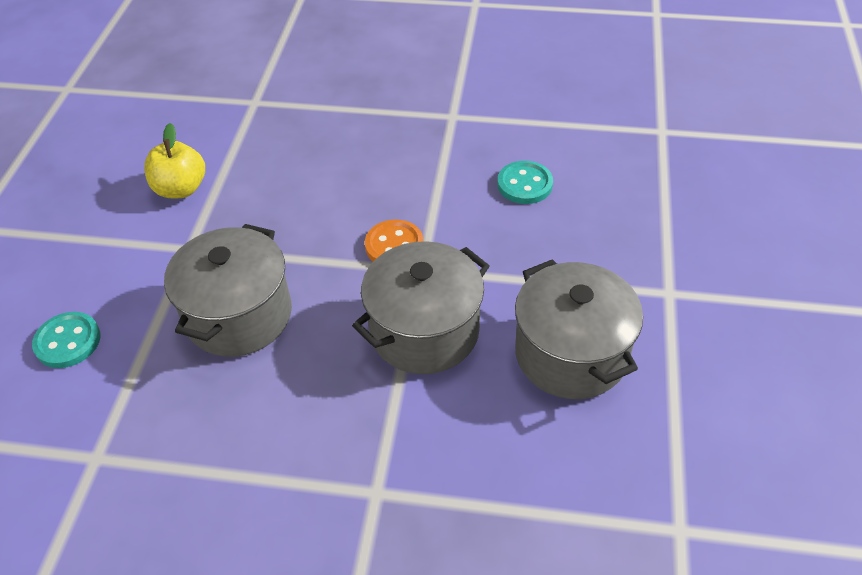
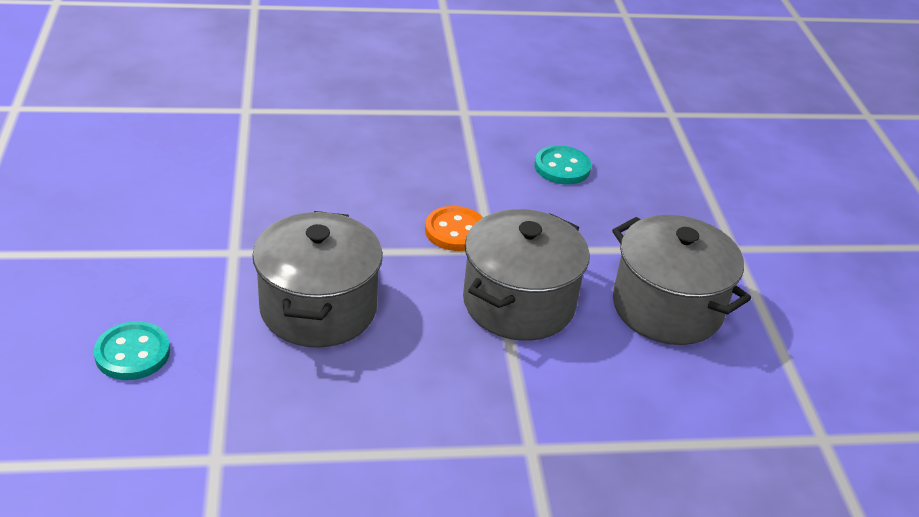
camera: 20 degrees left, 10 degrees down
yellow apple [144,123,205,198] -> none

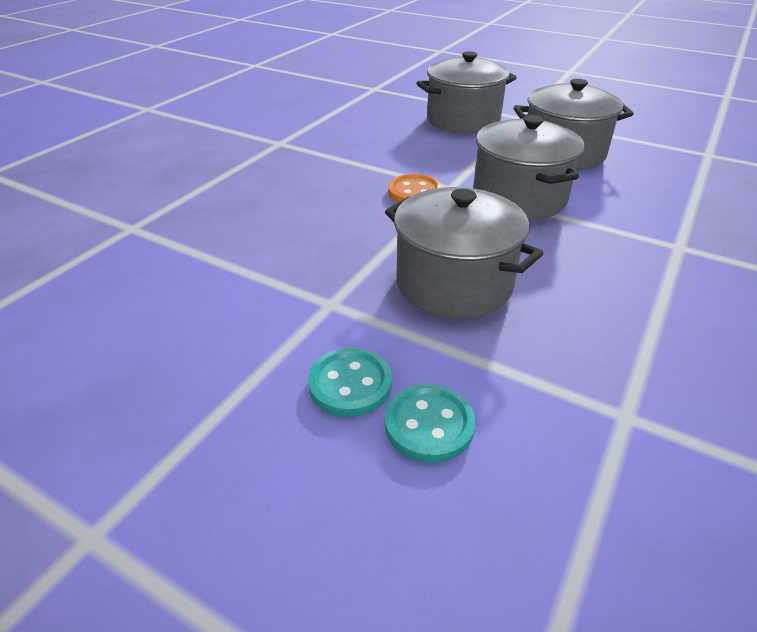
camera: 50 degrees left, 0 degrees up
turquoise button [534,145,591,185] -> turquoise button moved to [308,348,392,417]
none -> grey pot [417,51,517,133]

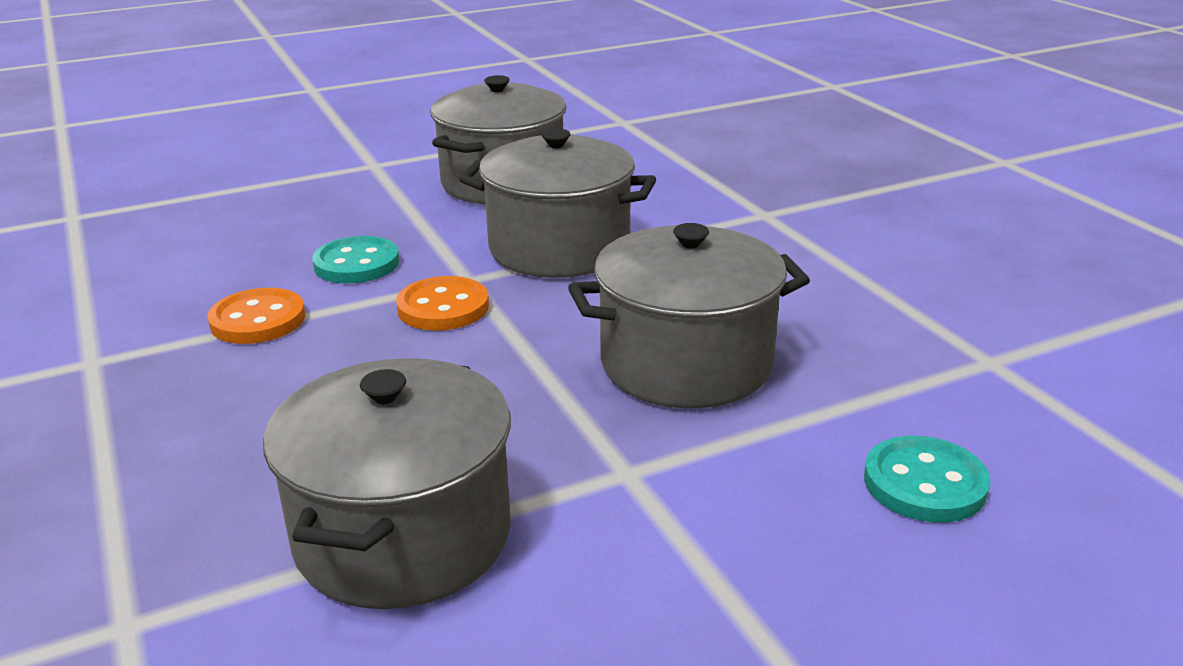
camera: 55 degrees left, 10 degrees down
turquoise button [308,348,392,417] -> turquoise button moved to [312,236,399,283]
grey pot [417,51,517,133] -> grey pot moved to [263,358,511,609]
none -> orange button [207,288,305,344]

